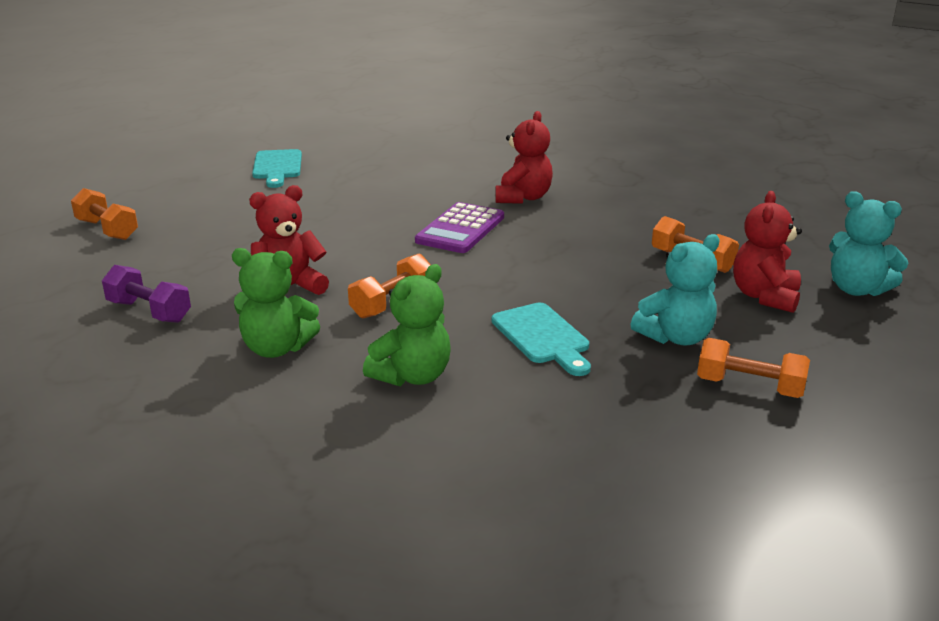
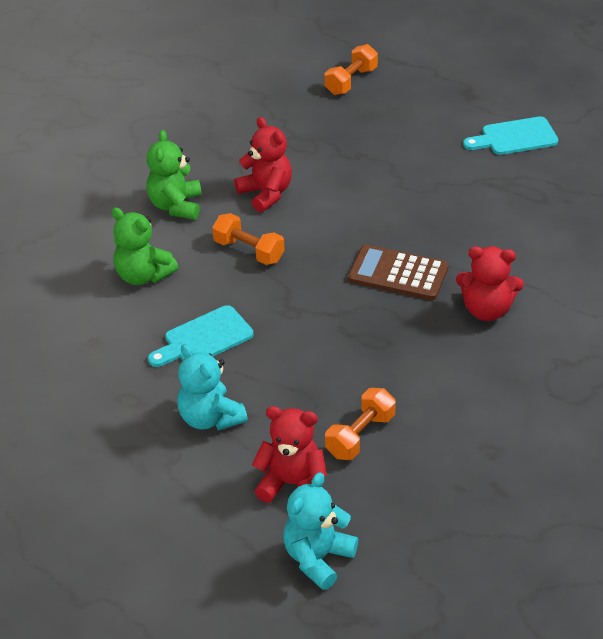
camera: 85 degrees right, 15 degrees up
purple dumbbell [102,265,191,323] -> none
purple calculator [415,202,504,253] -> brown calculator [348,245,449,300]
orange dumbbell [697,338,810,398] -> none

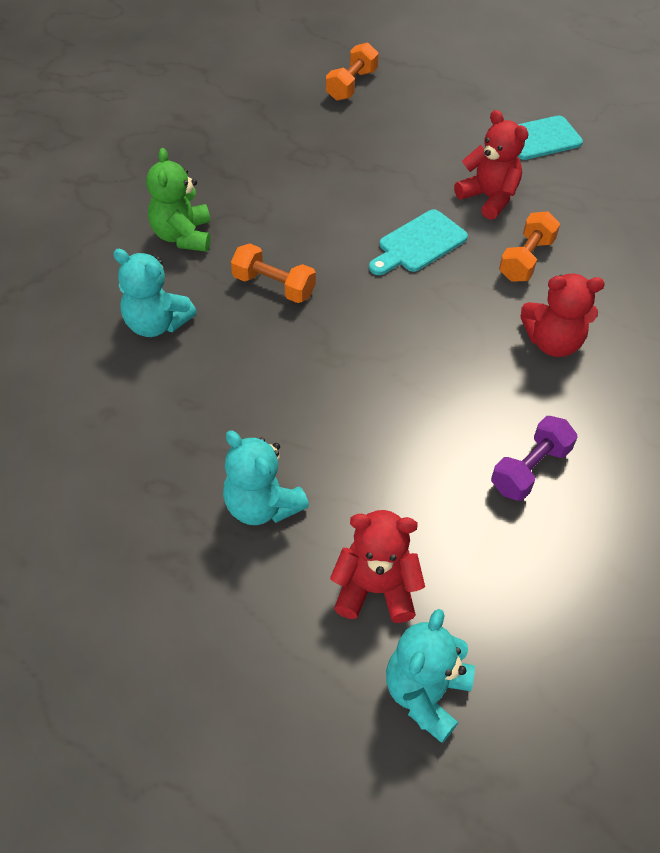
camera: 10 degrees left, 10 degrees up
green teddy bear [111,207,178,285] -> turquoise teddy bear [113,249,197,337]
turquoise cutting board [148,305,253,367] -> turquoise cutting board moved to [369,209,468,275]
red teddy bear [234,117,292,213] -> red teddy bear moved to [454,110,529,220]
orange dumbbell [325,388,396,460] -> orange dumbbell moved to [499,211,560,282]
brown calculator [348,245,449,300] -> none
none -> purple dumbbell [491,416,577,501]

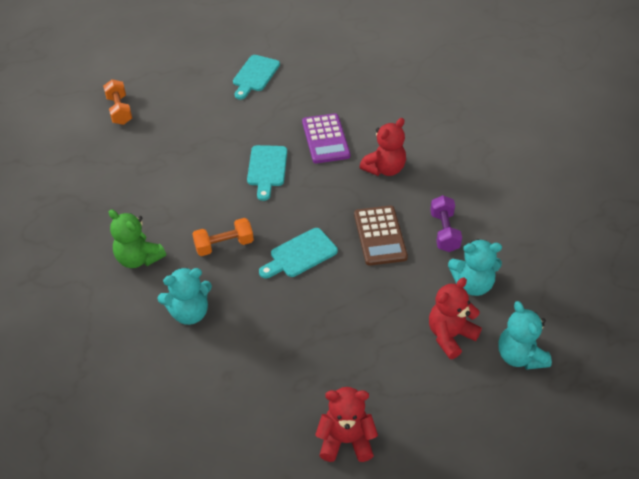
camera: 45 degrees left, 5 degrees down
turquoise teddy bear [223,430,309,525] -> turquoise teddy bear moved to [448,239,502,296]
red teddy bear [454,110,529,220] -> red teddy bear moved to [315,387,378,462]
orange dumbbell [499,211,560,282] -> purple calculator [302,113,350,163]
none -> turquoise cutting board [259,228,338,278]
none -> brown calculator [354,206,408,266]

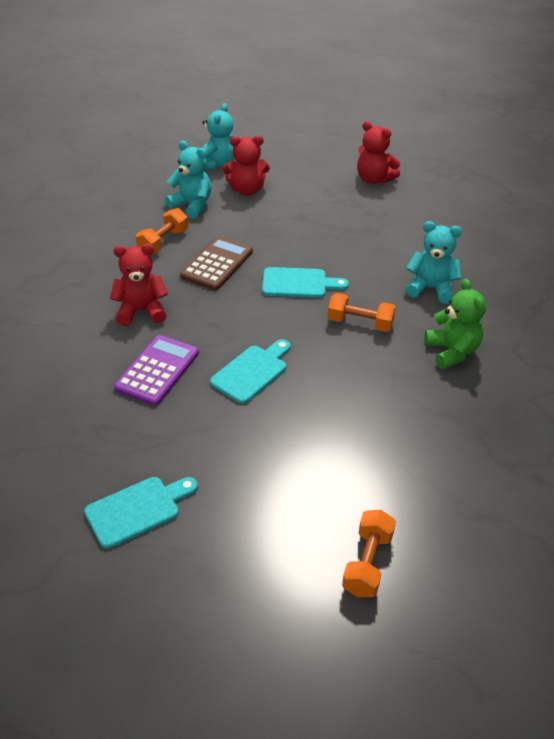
camera: 145 degrees left, 5 degrees down
purple dumbbell [430,195,462,252] -> orange dumbbell [136,208,188,254]

